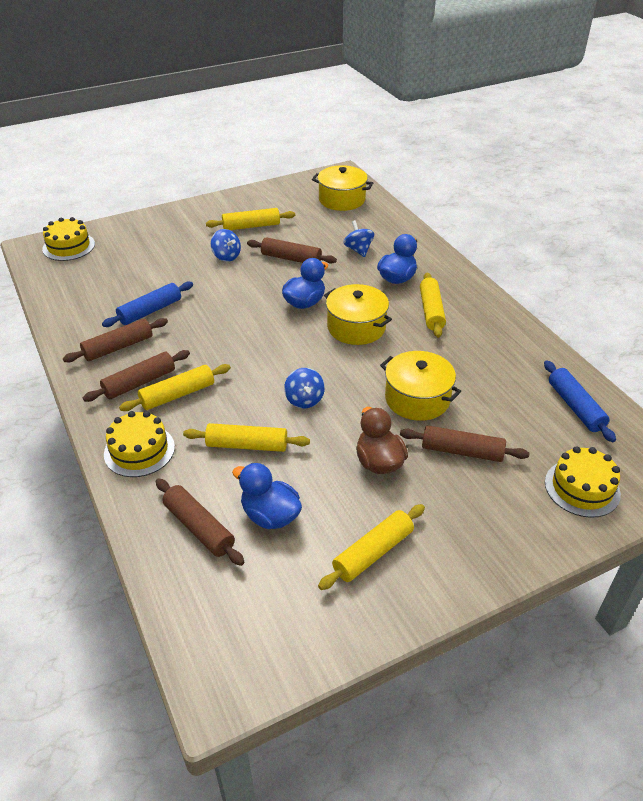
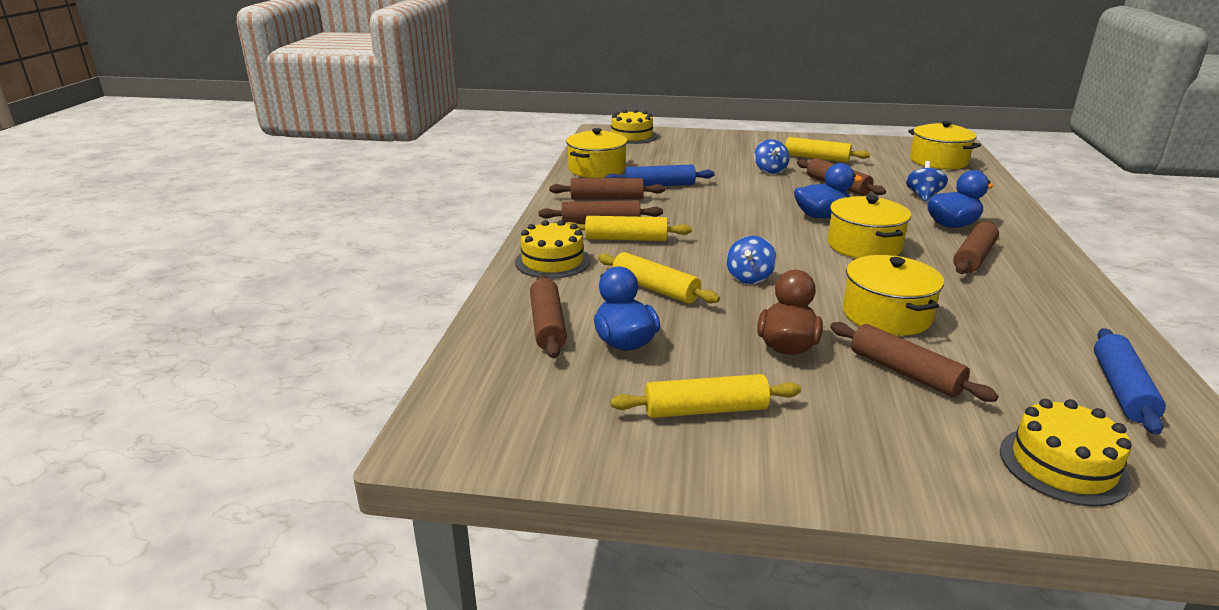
camera: 35 degrees right, 15 degrees down
yellow rolling pin [420,273,446,338] -> brown rolling pin [953,222,999,274]
none -> yellow pot [566,128,627,178]

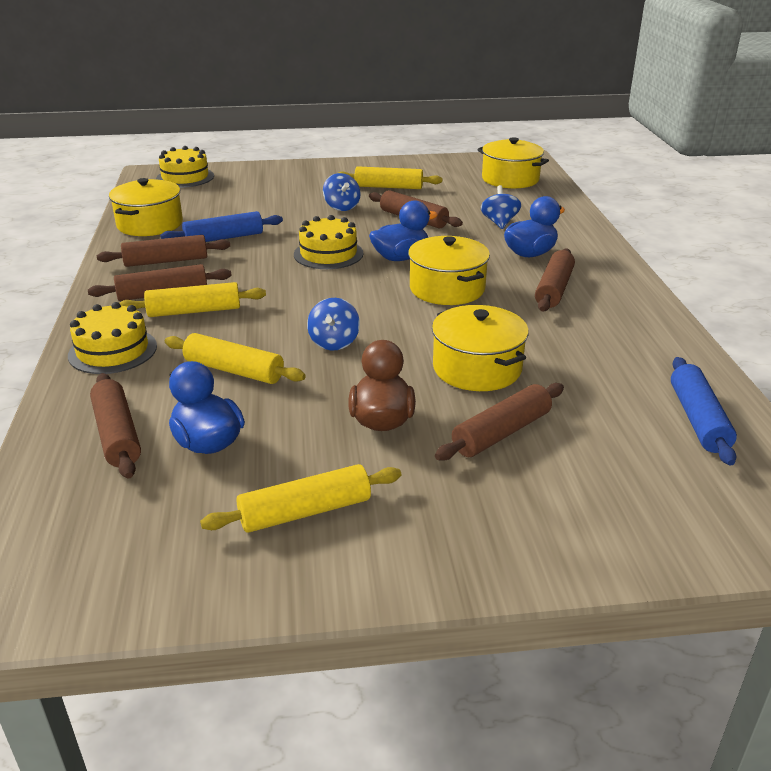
camera: 15 degrees left, 5 degrees up
brown rolling pin [830,322,998,402] -> brown rolling pin turned 75 degrees counterclockwise [435,383,564,461]
yellow cake [1000,399,1132,507] -> yellow cake moved to [294,215,364,269]

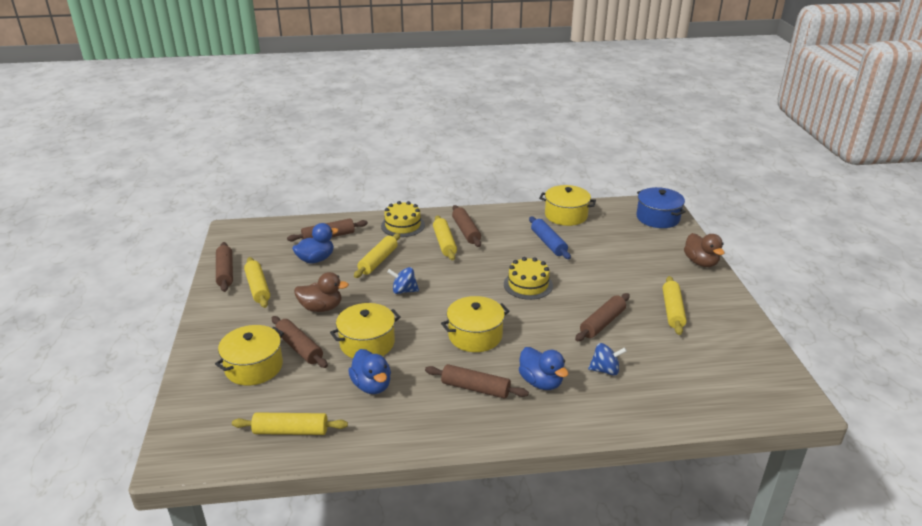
camera: 90 degrees right, 0 degrees up
brown rolling pin [97,235,230,267] -> brown rolling pin moved to [216,242,233,292]
yellow cake [156,146,214,188] -> blue pot [636,187,686,228]
blue spinning top [323,173,361,211] -> none
blue duck [369,200,438,261] -> blue duck moved to [348,349,391,394]
yellow pot [477,137,549,189] -> yellow pot moved to [215,325,284,385]
blue rolling pin [671,357,737,466] -> yellow rolling pin [232,412,348,435]
none -> brown duck [684,233,724,267]

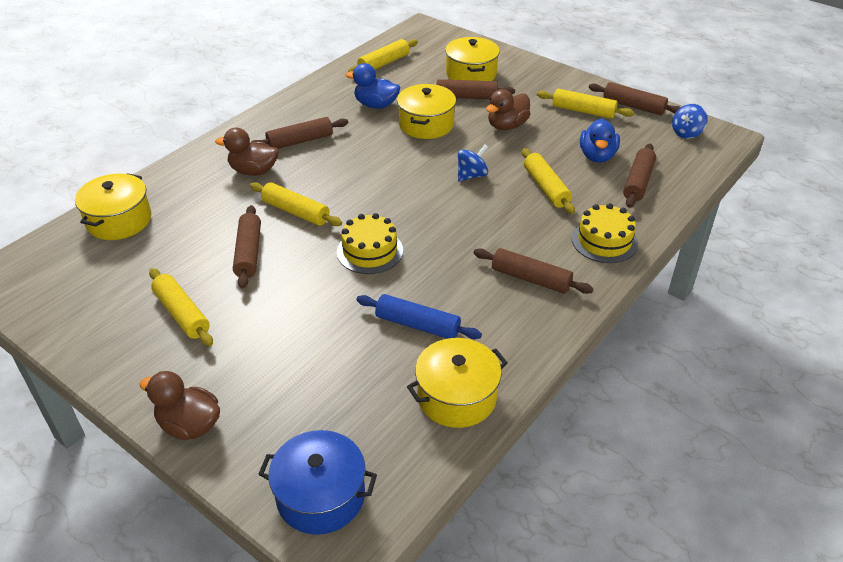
camera: 135 degrees right, 10 degrees up
yellow rolling pin [433,215,457,261] -> yellow rolling pin moved to [250,182,342,226]
yellow pot [441,296,510,352] -> yellow pot moved to [75,173,151,240]
blue duck [519,347,568,390] -> brown duck [215,128,279,176]
blue spinning top [588,343,627,376] -> blue spinning top moved to [672,104,708,139]

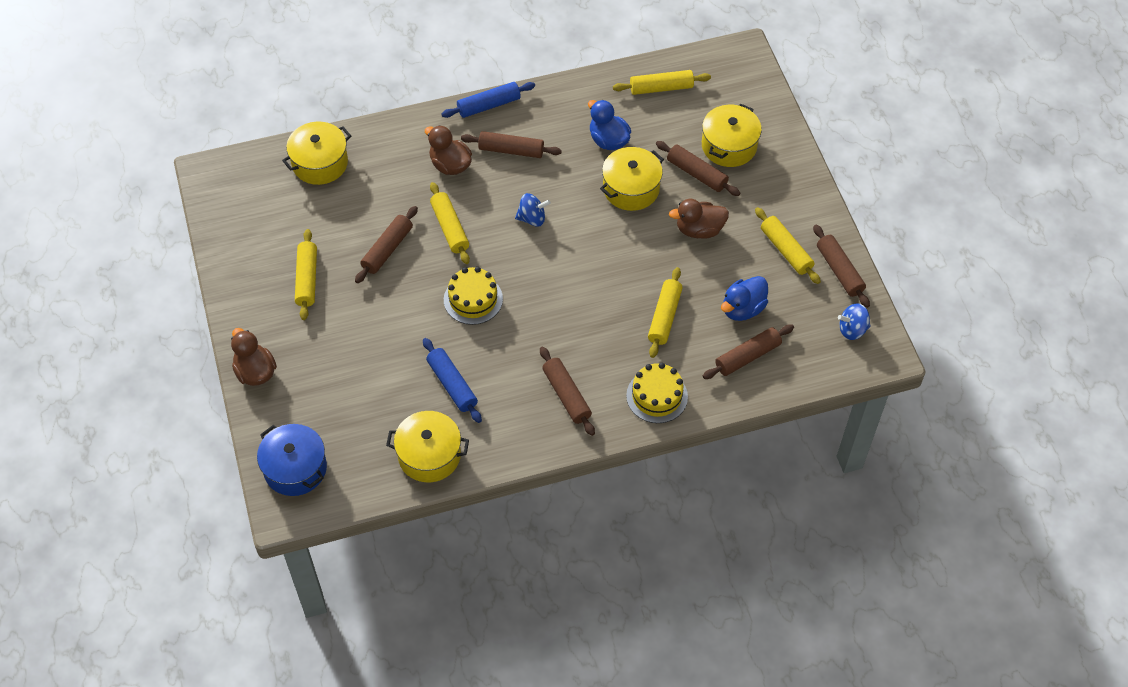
camera: 35 degrees right, 15 degrees up
blue spinning top [458,144,488,181] -> blue spinning top moved to [515,193,551,227]
none -> blue rolling pin [441,82,535,118]

